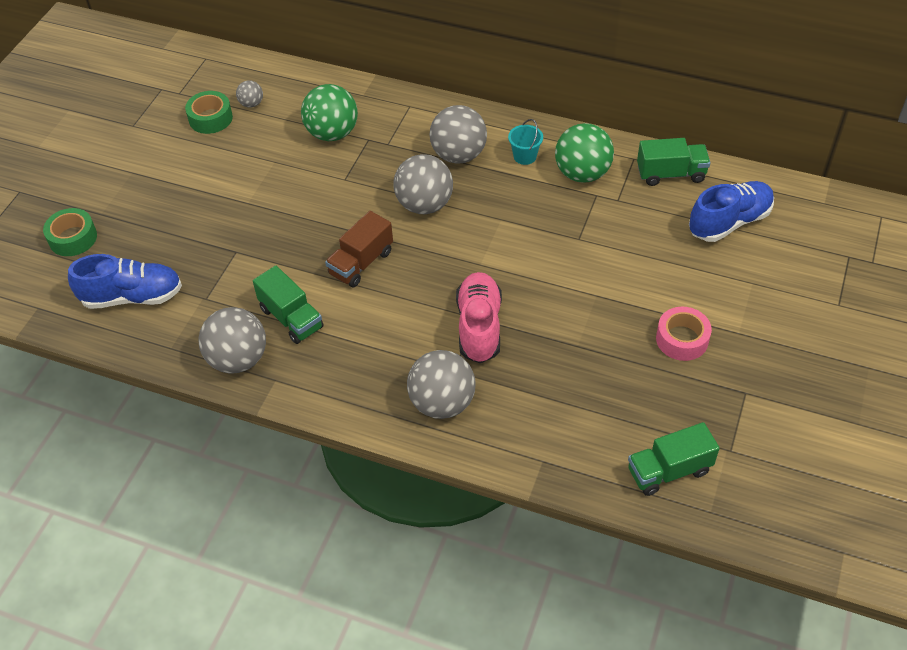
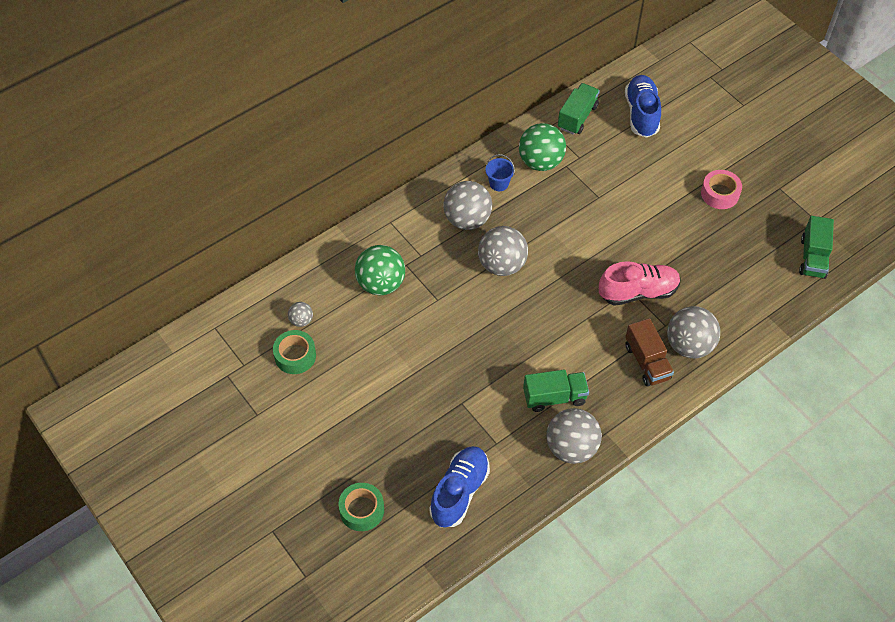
camera: 60 degrees left, 5 degrees up
brown truck [325,211,393,287] -> brown truck moved to [625,318,674,386]
pink shoe [456,272,502,363] -> pink shoe turned 135 degrees clockwise [599,261,681,306]
turquoise bucket [508,119,543,165] -> blue bucket [485,154,515,191]

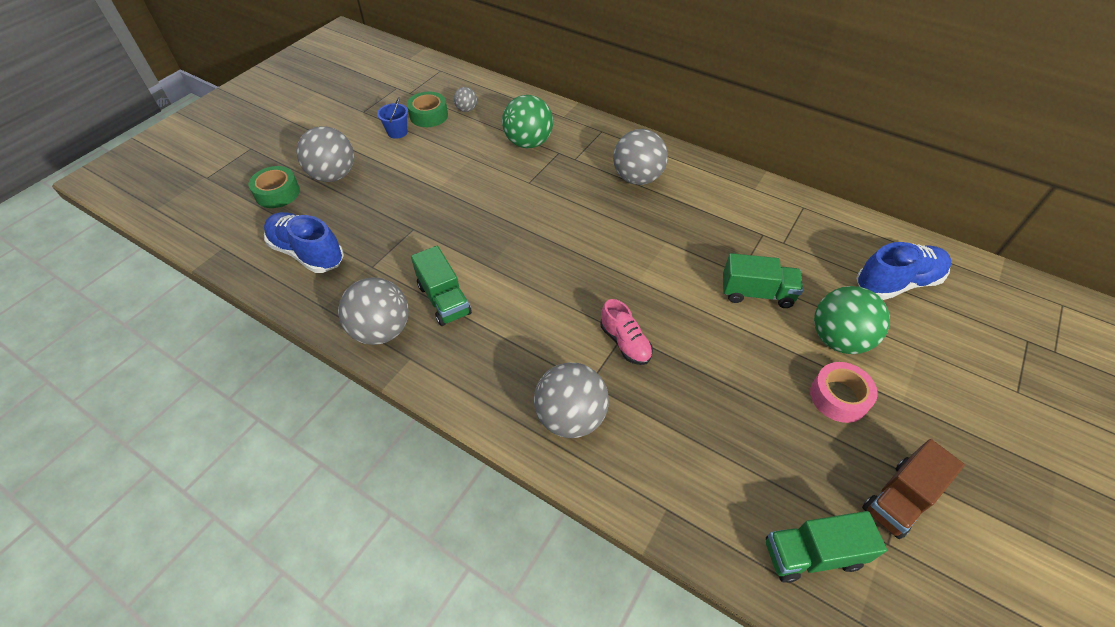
camera: 70 degrees right, 5 degrees down
blue shoe [429,446,490,527] -> blue shoe turned 150 degrees counterclockwise [264,212,344,273]
grey ball [478,226,528,276] -> grey ball moved to [296,126,354,182]
blue bucket [485,154,515,191] -> blue bucket moved to [377,97,408,139]
green ball [519,123,566,171] -> green ball moved to [814,286,890,354]
green truck [558,83,600,135] -> green truck moved to [723,253,803,308]
pink shoe [599,261,681,306] -> pink shoe [600,299,653,365], size x0.64
brown truck [625,318,674,386] -> brown truck moved to [862,439,965,539]

